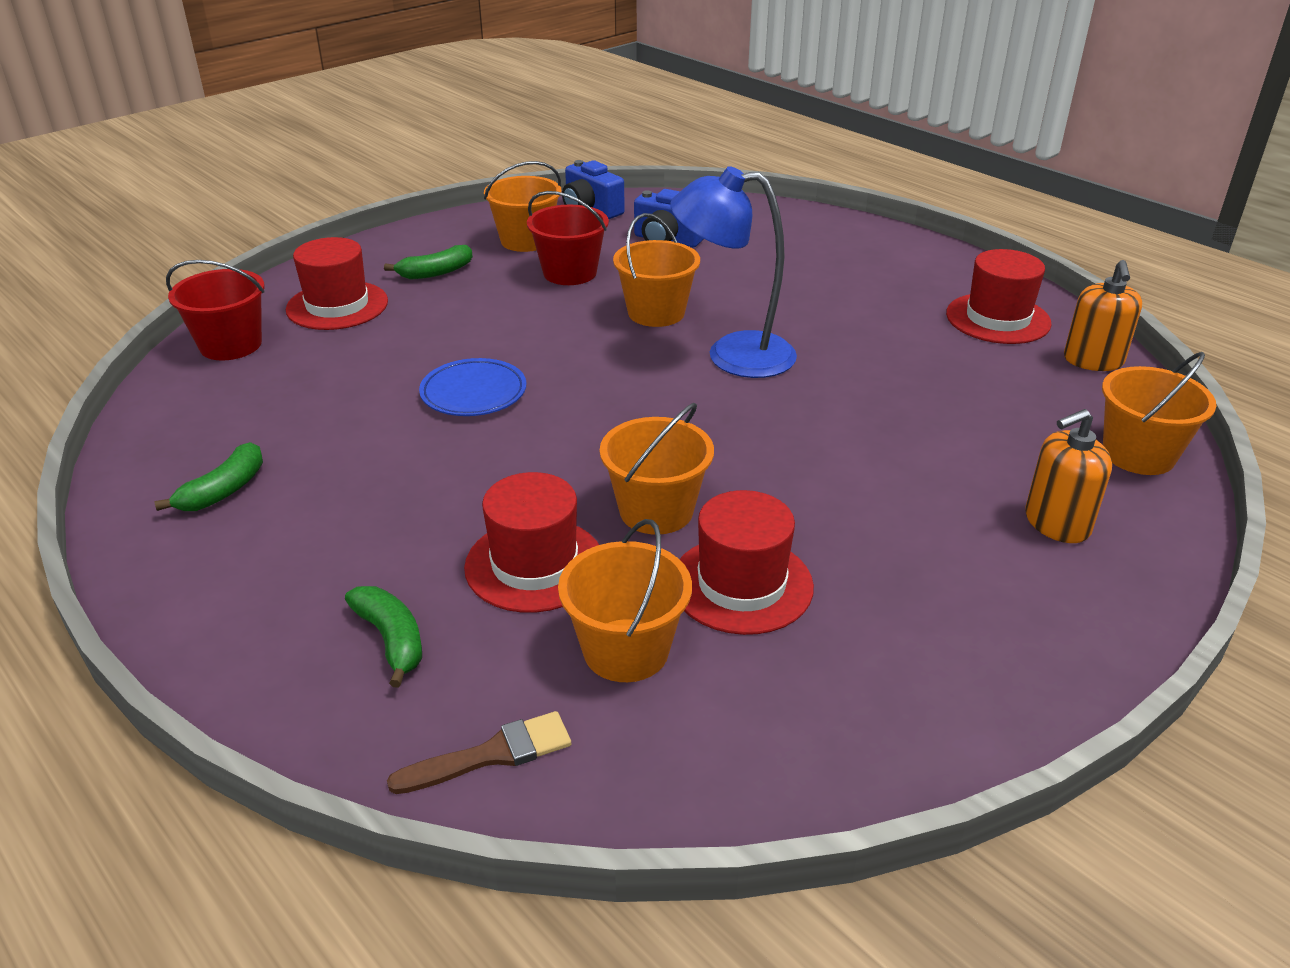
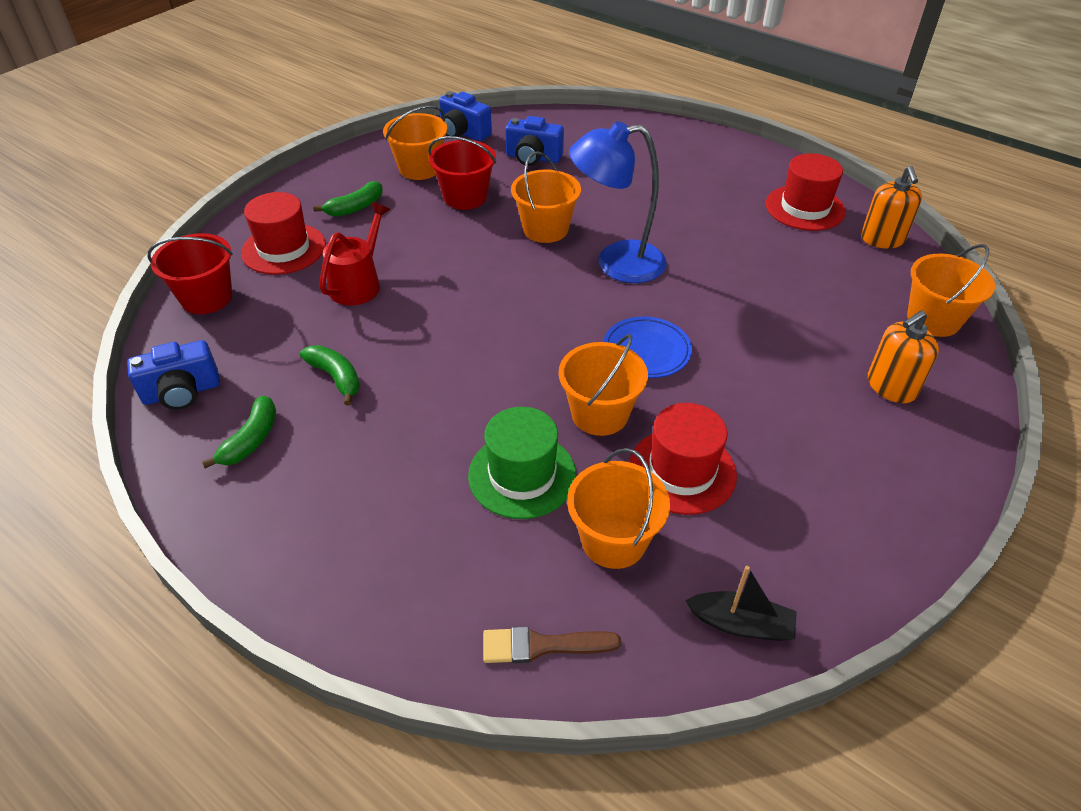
camera: 10 degrees left, 10 degrees up
green banana [345,586,422,688] -> green banana moved to [299,345,360,406]
brown brush [387,711,571,794] -> brown brush turned 150 degrees counterclockwise [483,626,621,663]
blue plate [419,358,526,416] -> blue plate moved to [603,316,692,378]
red hat [464,472,599,613] -> green hat [468,407,576,519]
none -> blue camera [127,340,220,410]
none -> red watering can [320,202,390,306]
none -> black boat [685,566,797,641]

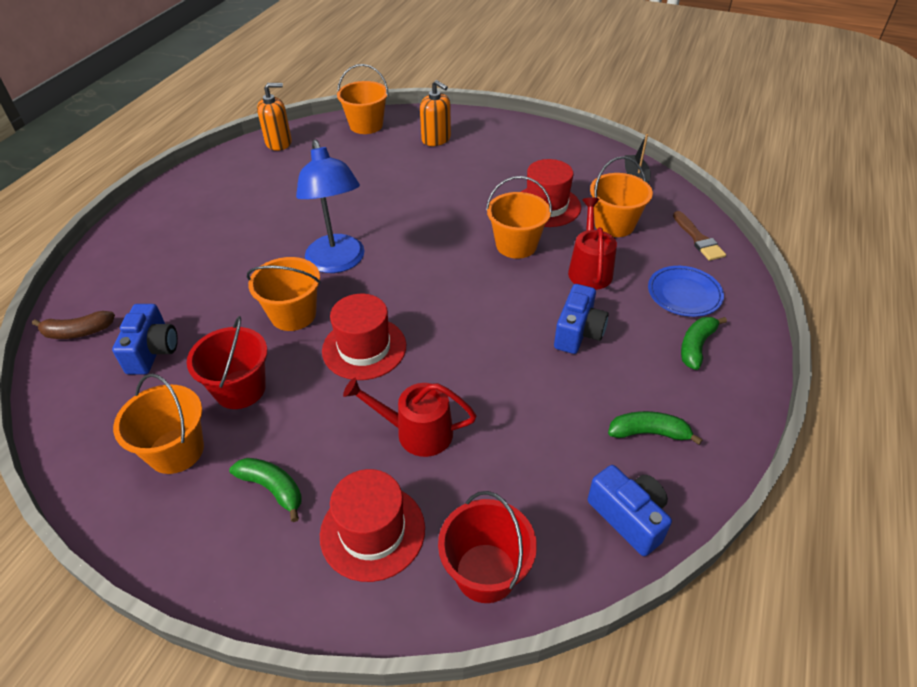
camera: 105 degrees left, 0 degrees up
green banana [299,345,360,406] -> green banana moved to [681,317,727,370]
blue camera [439,91,492,141] -> blue camera moved to [554,284,609,354]
green hat [468,407,576,519] -> red watering can [568,197,617,290]
blue plate [603,316,692,378] -> blue plate moved to [648,266,724,317]
red hat [766,153,846,231] -> red hat moved to [322,294,406,380]
none -> brown banana [32,311,115,339]

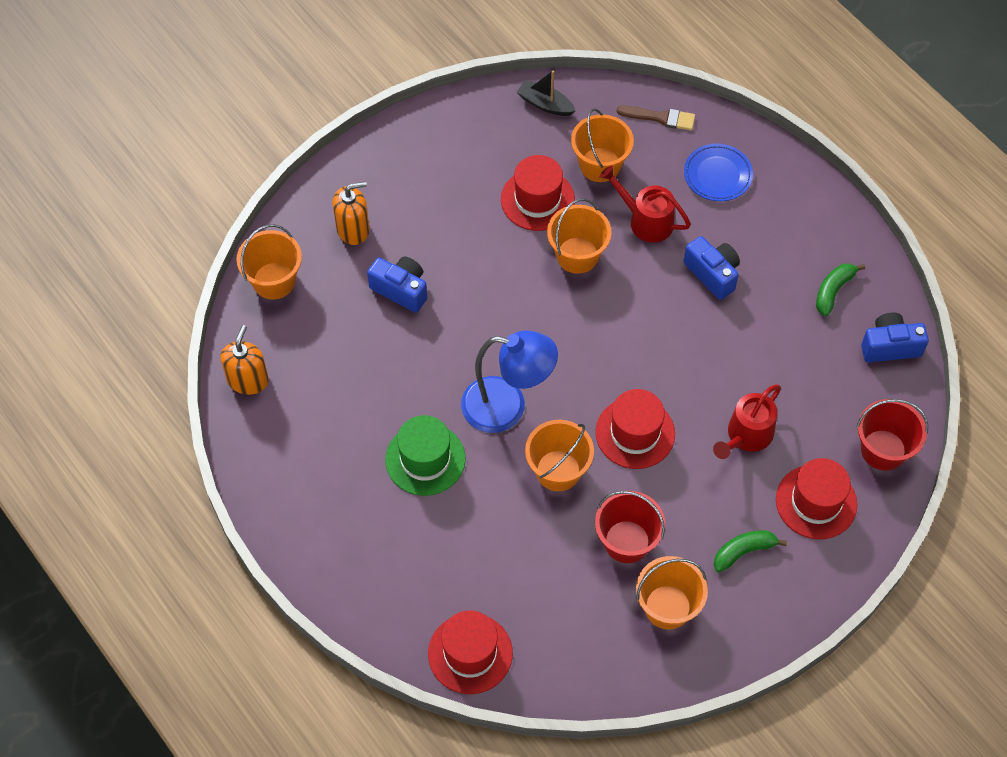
camera: 60 degrees left, 15 degrees up
brown banana [32,311,115,339] -> red hat [428,610,513,694]
blue camera [112,304,178,374] -> blue camera moved to [367,257,427,313]
green banana [681,317,727,370] -> none
none -> green hat [385,415,465,496]

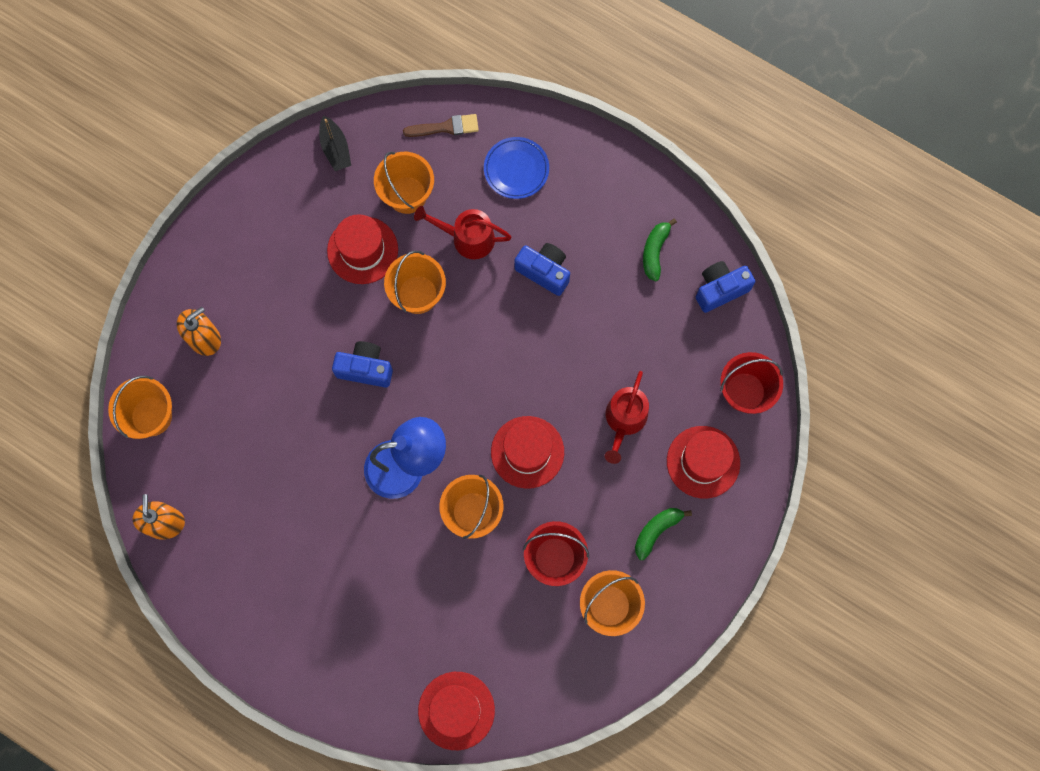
camera: 20 degrees left, 15 degrees up
blue camera [367,257,427,313] -> blue camera moved to [332,341,393,388]
green hat [385,415,465,496] -> none
black boat [517,70,576,116] -> black boat turned 120 degrees counterclockwise [319,115,351,171]

